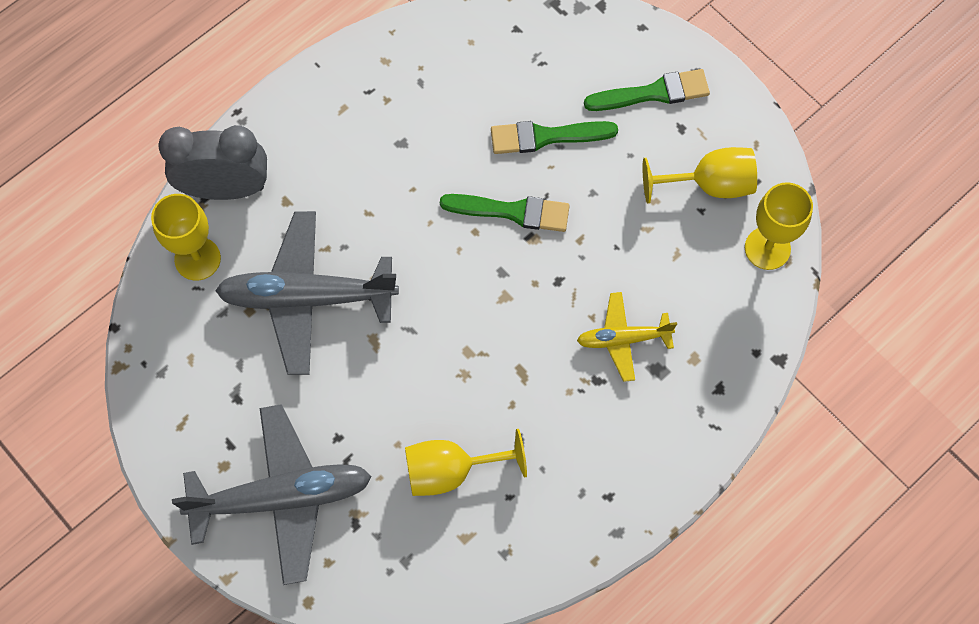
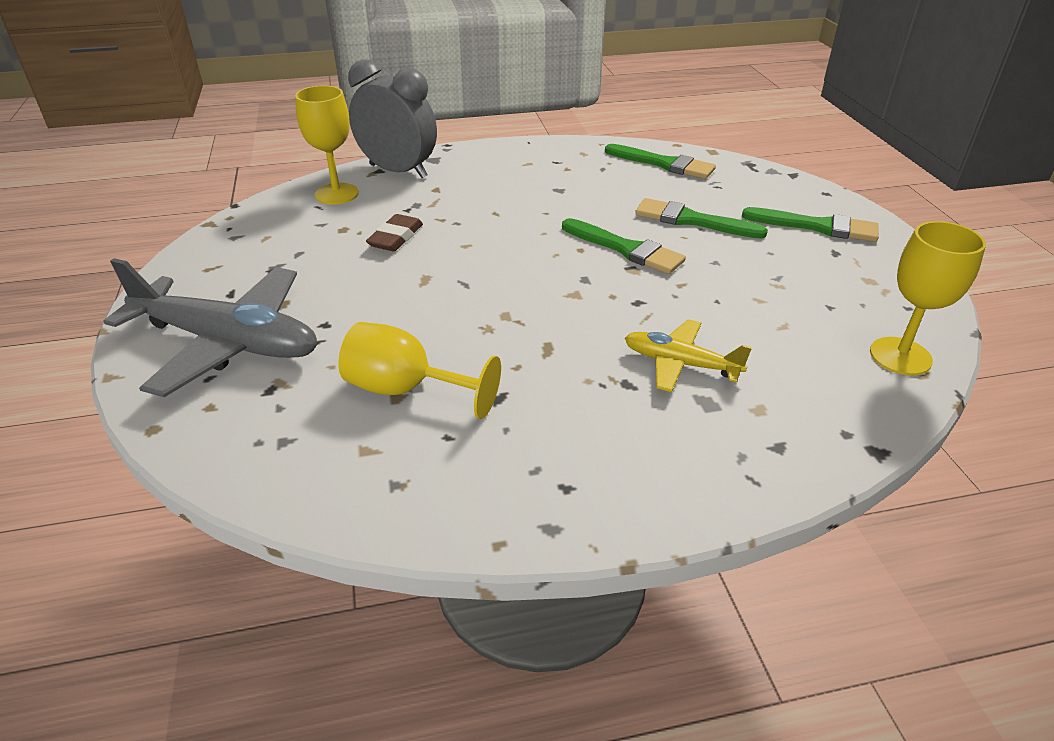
camera: 30 degrees right, 30 degrees down
grey plane [215,211,399,375] -> brown eraser [366,214,423,251]
yellow goblet [642,147,757,203] -> none
none -> green brush [605,144,716,179]

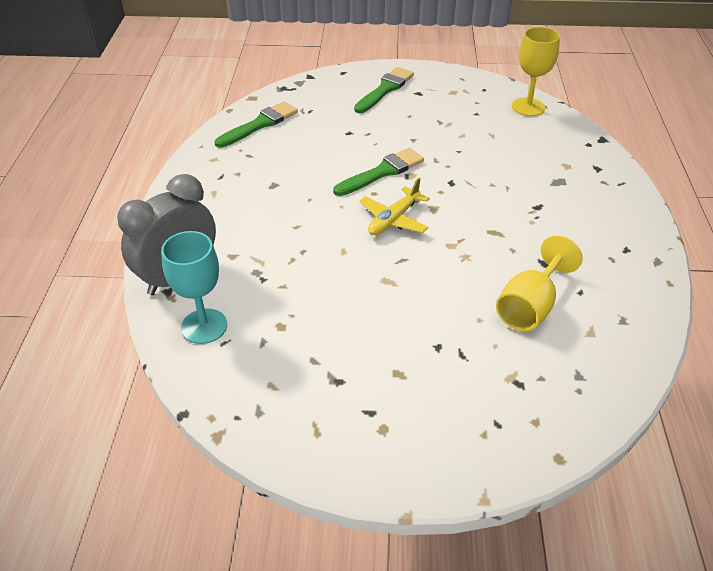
camera: 75 degrees left, 5 degrees up
grey plane [103,258,318,397] -> none
yellow goblet [295,85,359,205] -> turquoise goblet [161,231,227,344]
brown eraser [366,214,423,251] -> none
yellow plane [625,319,752,392] -> yellow plane moved to [360,178,430,235]
green brush [635,198,768,239] -> none

